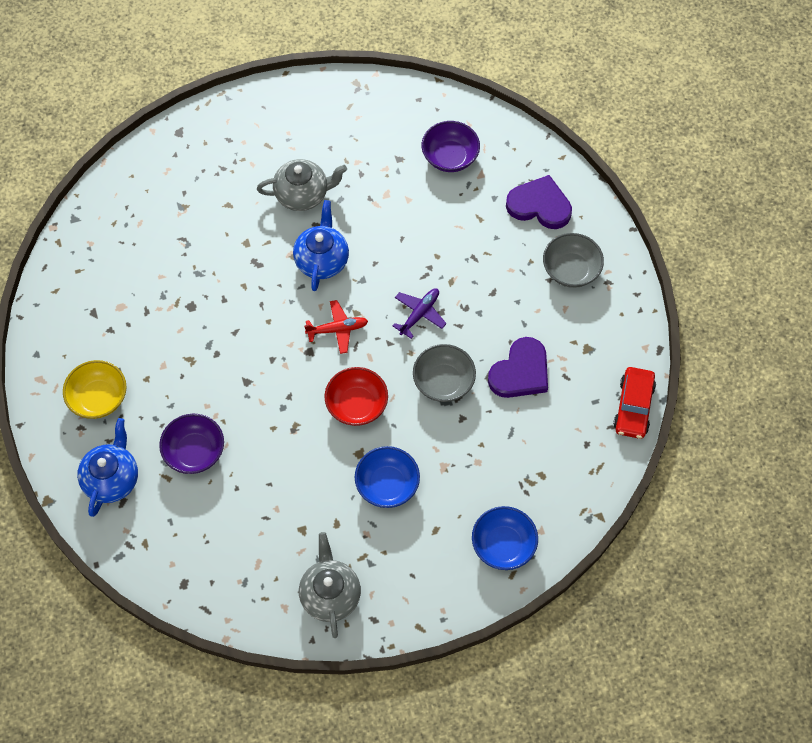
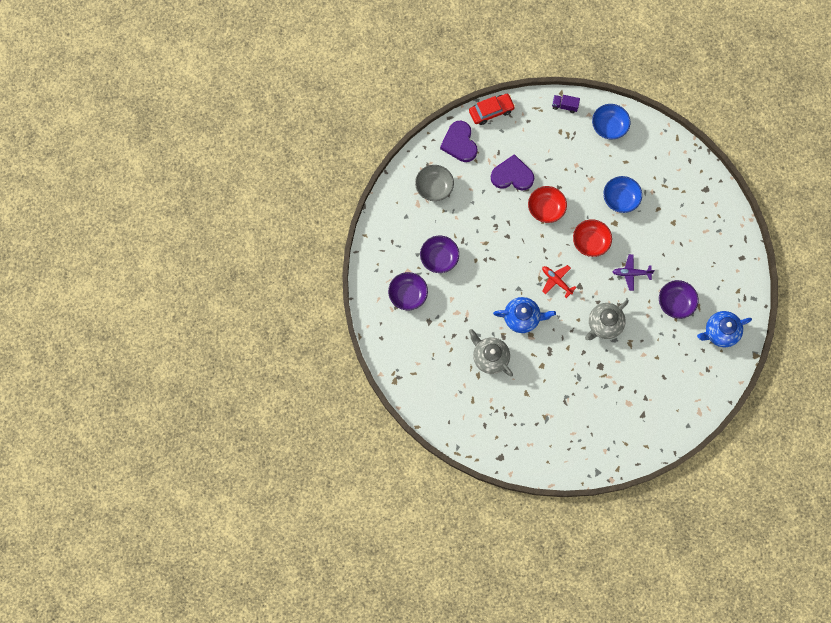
camera: 125 degrees left, 10 degrees up
yellow bowl [63,360,127,419] -> none
blue teapot [293,200,349,291] -> blue teapot turned 150 degrees counterclockwise [493,297,556,333]
grey teapot [299,532,361,638] -> grey teapot moved to [585,300,628,340]
purple plane [393,288,447,339] -> purple plane moved to [613,254,655,291]
grey bowl [413,344,476,402] -> red bowl [528,186,567,223]
purple heart [506,175,572,229] -> purple heart moved to [440,121,477,162]
none -> purple bowl [420,236,459,273]
none -> purple truck [552,95,580,113]

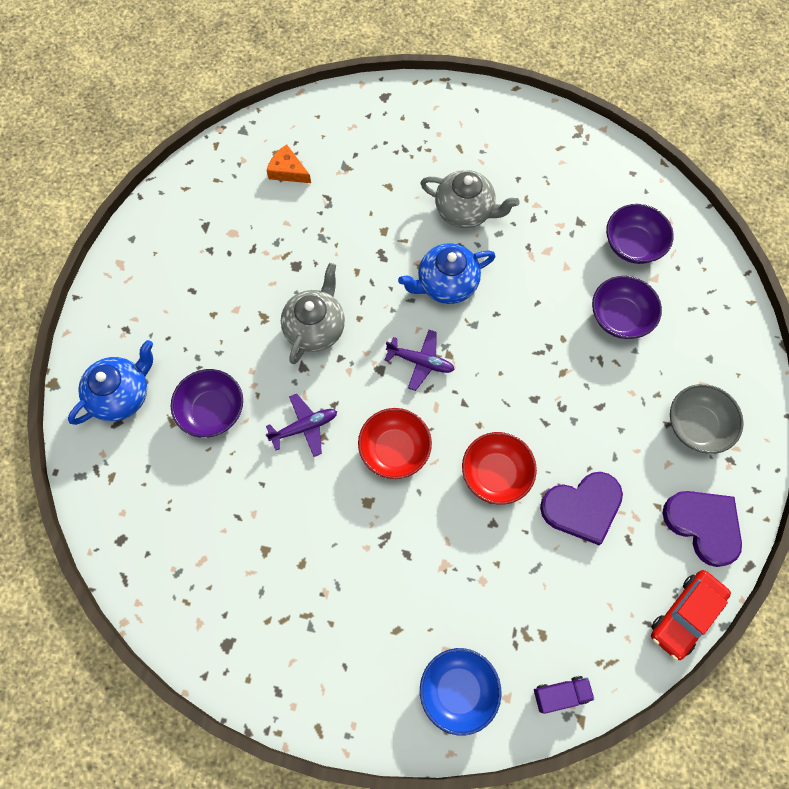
camera: 155 degrees right, 5 degrees down
red plane [542,265,577,298] -> purple plane [385,330,455,391]
blue bowl [603,176,642,213] -> none
none -> orange cheese [267,145,311,183]

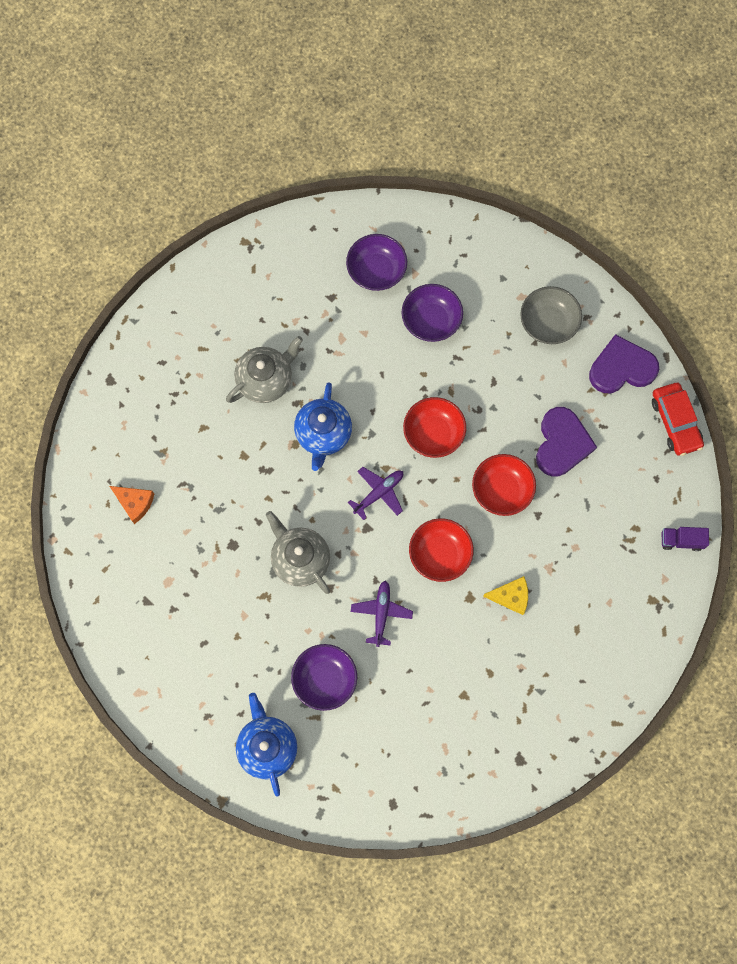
camera: 60 degrees left, 5 degrees up
orange cheese [267,145,311,183] -> orange cheese turned 120 degrees counterclockwise [110,486,154,524]
blue bowl [420,648,501,736] -> none
purple truck [534,676,595,714] -> purple truck turned 105 degrees counterclockwise [662,527,709,551]
none -> red bowl [403,397,466,458]
none -> yellow cheese [483,576,528,615]

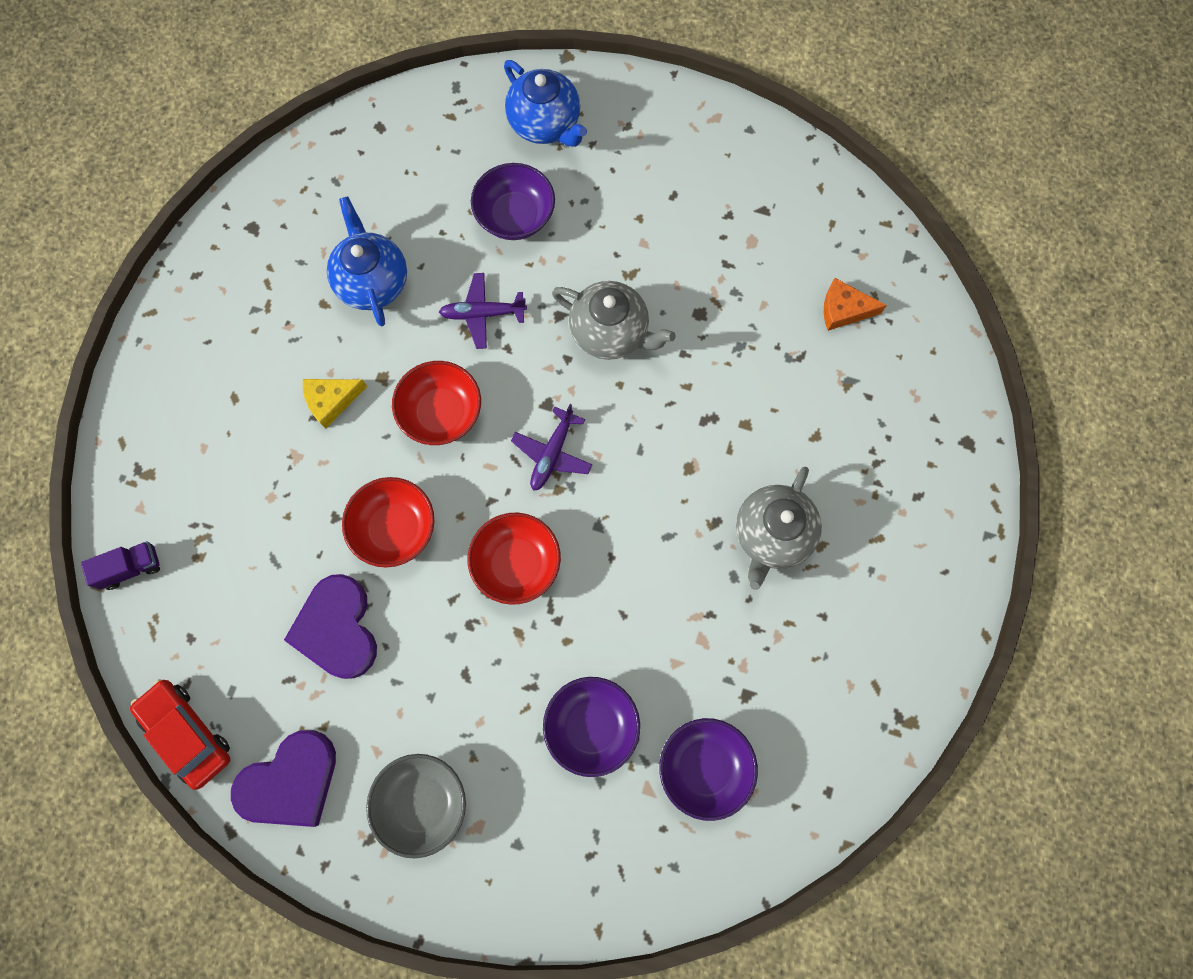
camera: 155 degrees right, 0 degrees up
blue teapot [294,382,352,471] -> blue teapot moved to [327,196,407,326]
purple plane [351,581,413,647] -> purple plane turned 105 degrees clockwise [439,273,527,349]

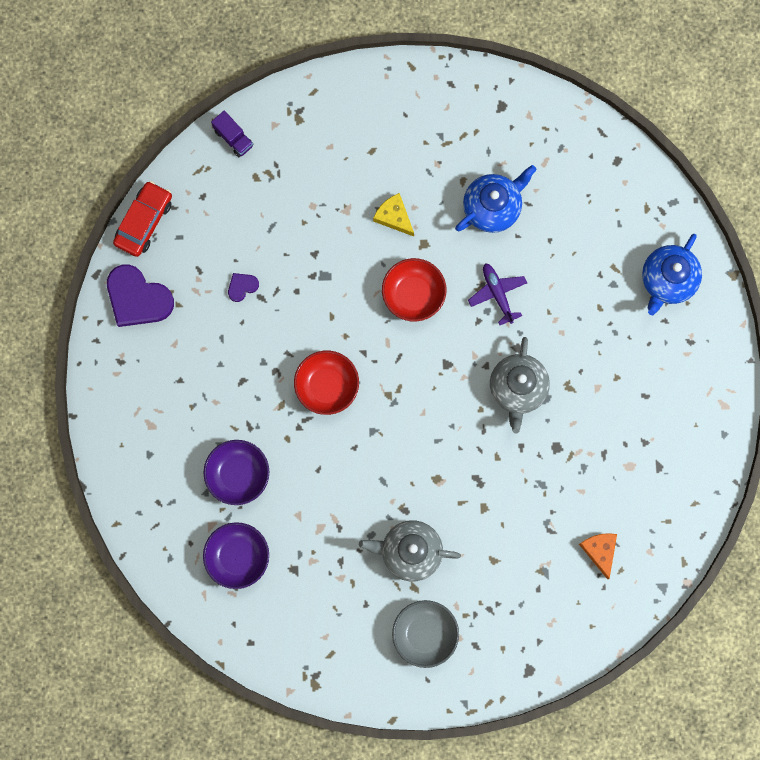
camera: 70 degrees right, 5 degrees up
purple heart [284,574,377,679] -> purple heart [228,273,259,302], size x0.46
red bowl [342,477,434,567] -> none
grey bowl [366,754,466,858] -> grey bowl moved to [392,600,459,668]
purple bowl [471,163,555,240] -> none
purple plane [511,404,592,491] -> none

